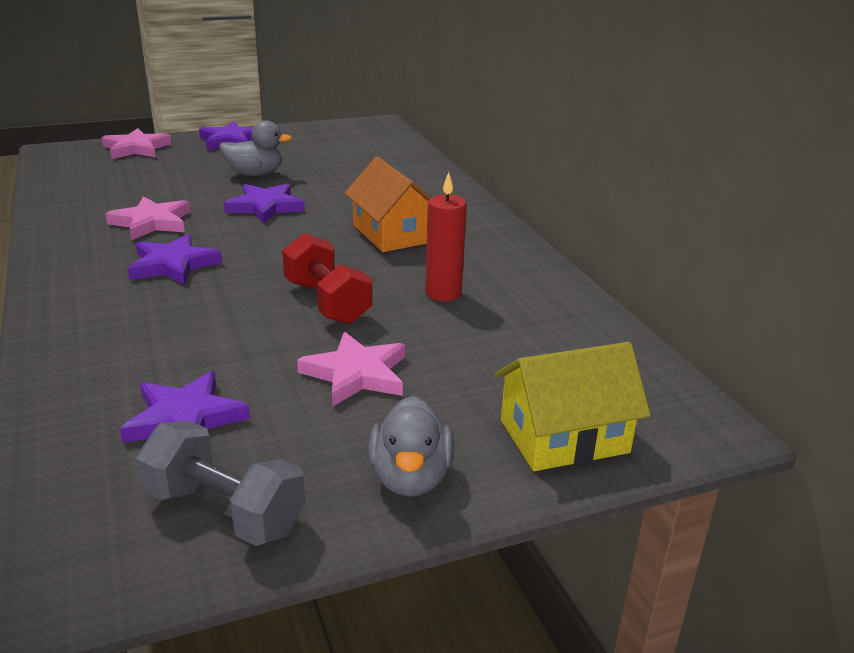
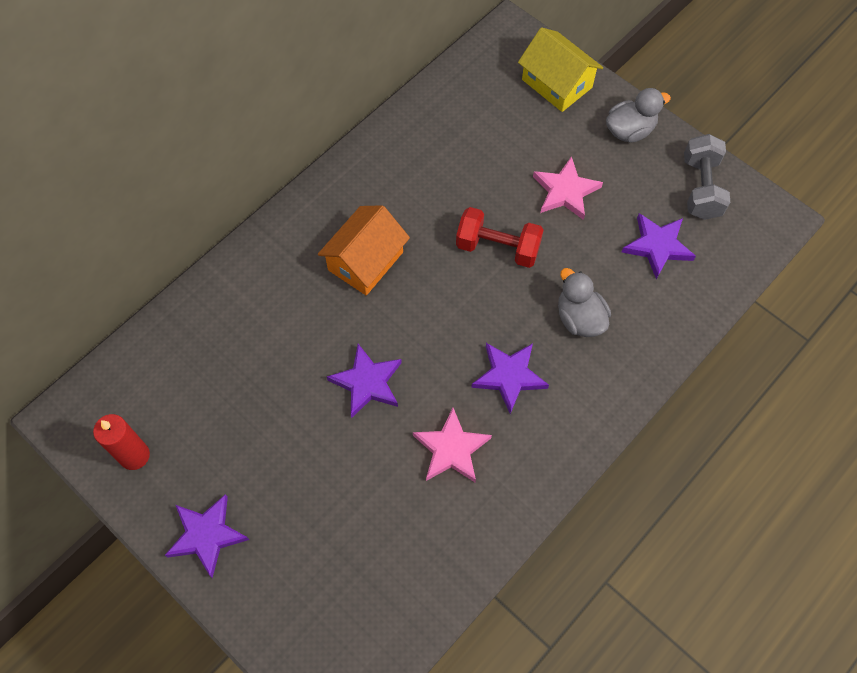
camera: 115 degrees left, 35 degrees up
pink star [102,128,172,159] -> none
grey duck [220,120,292,176] -> grey duck moved to [558,268,611,337]
red dumbbell [282,233,372,324] -> red dumbbell turned 75 degrees clockwise [456,207,544,268]
red candle [425,172,467,301] -> red candle moved to [93,414,150,470]

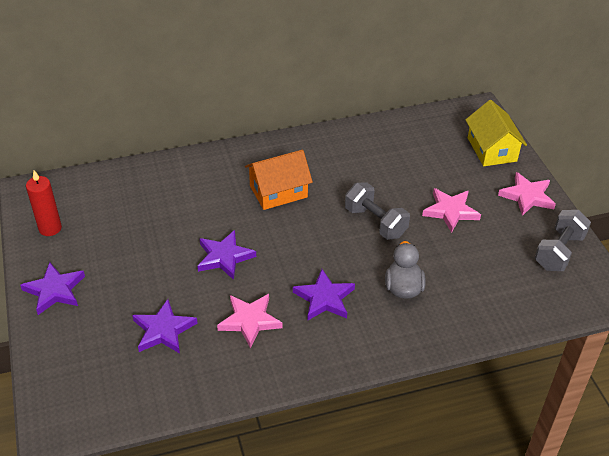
camera: 30 degrees right, 20 degrees down
red dumbbell [456,207,544,268] -> grey dumbbell [345,182,410,240]
grey duck [606,88,671,143] -> pink star [498,172,556,216]
purple star [622,213,696,279] -> purple star moved to [132,299,197,354]

